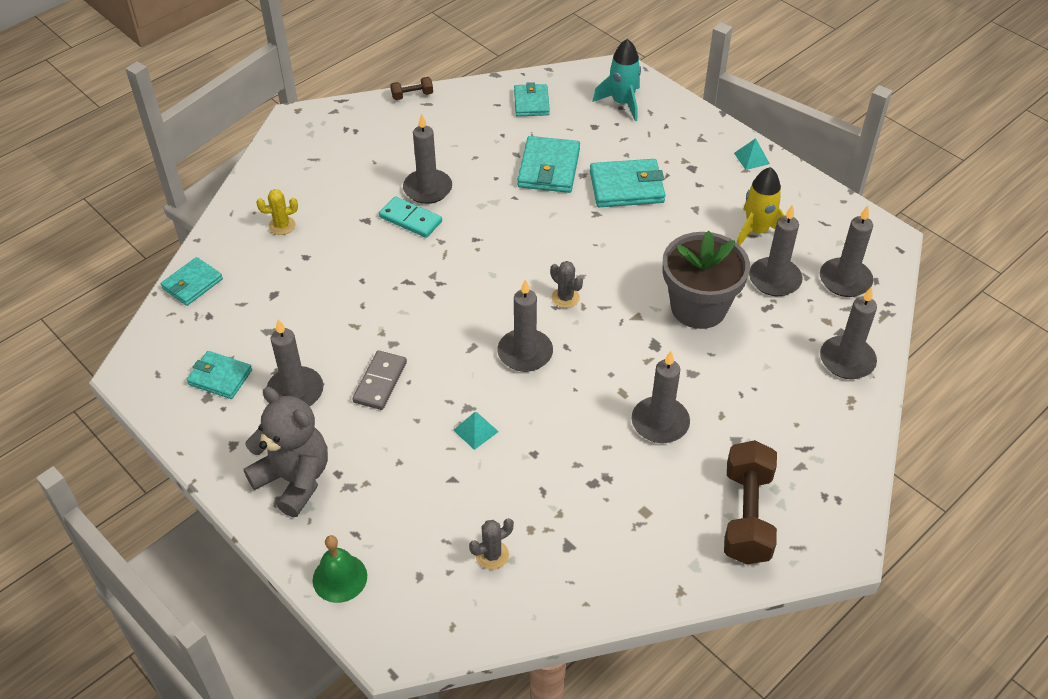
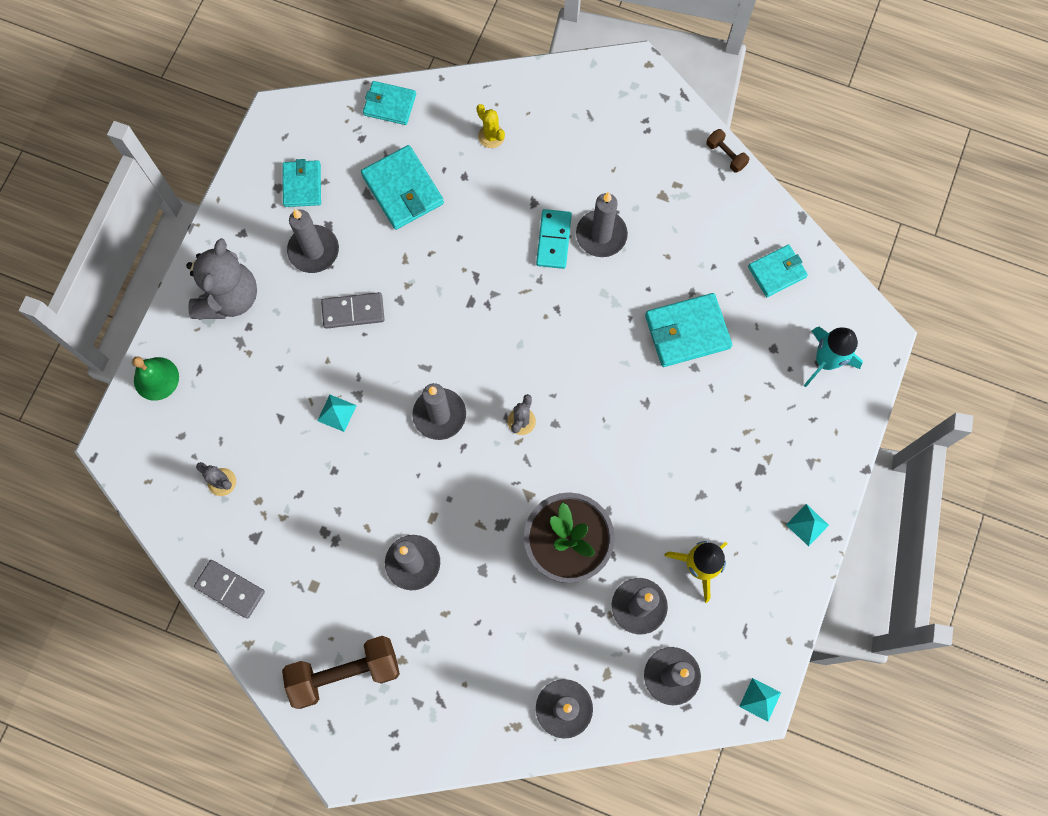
camera: 65 degrees right, 25 degrees up
turquoise wallet [590,159,665,207] -> turquoise wallet moved to [361,145,444,230]
none -> grey domino [194,560,265,619]
none -> turquoise pyramid [739,678,781,722]

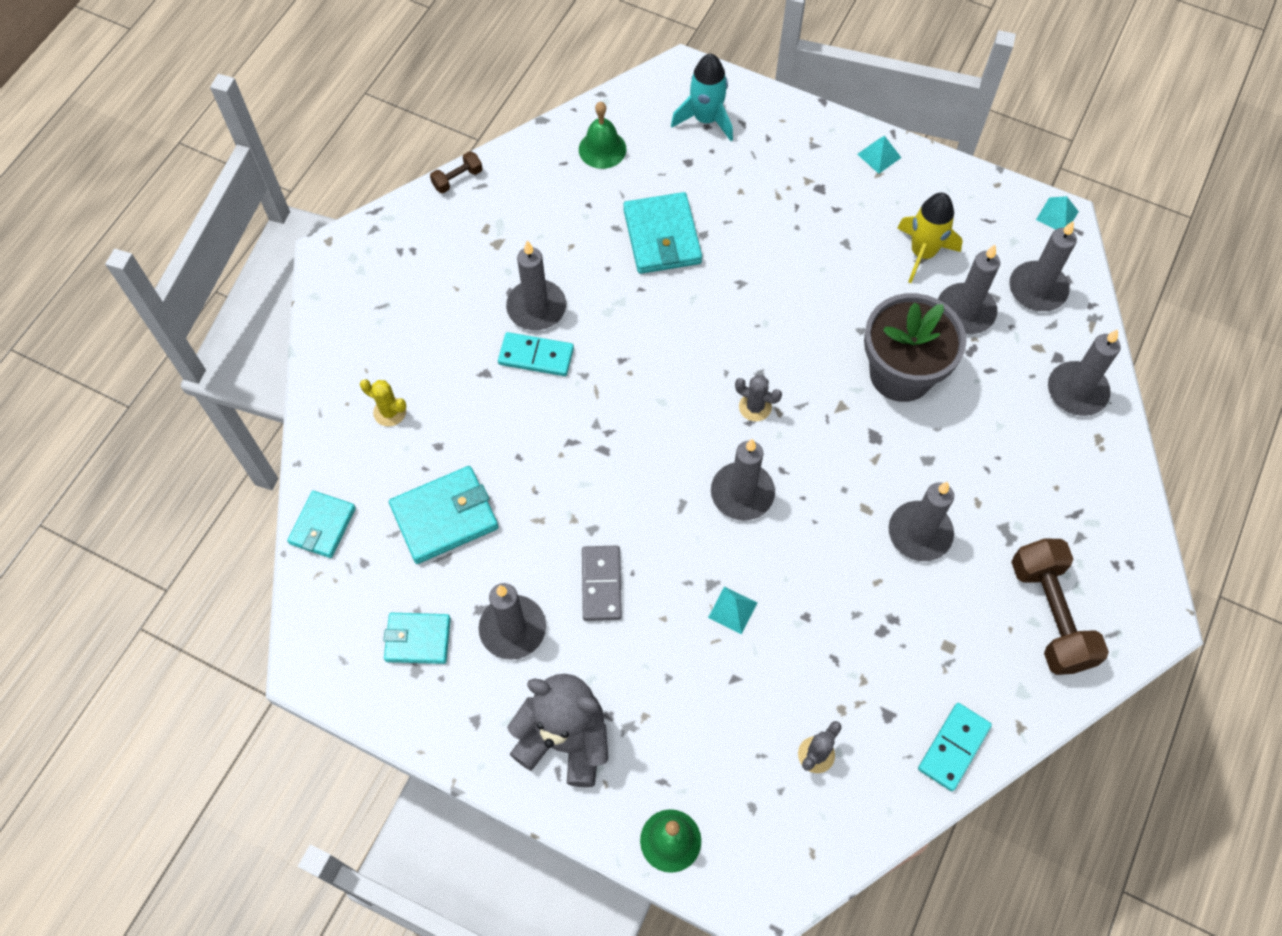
camera: 85 degrees left, 10 degrees down
grey domino [194,560,265,619] -> turquoise domino [918,703,992,791]
yellow cactus [476,104,505,148] -> yellow cactus turned 60 degrees clockwise [360,379,407,426]
turquoise wallet [748,244,808,297] -> green bell [579,102,626,169]

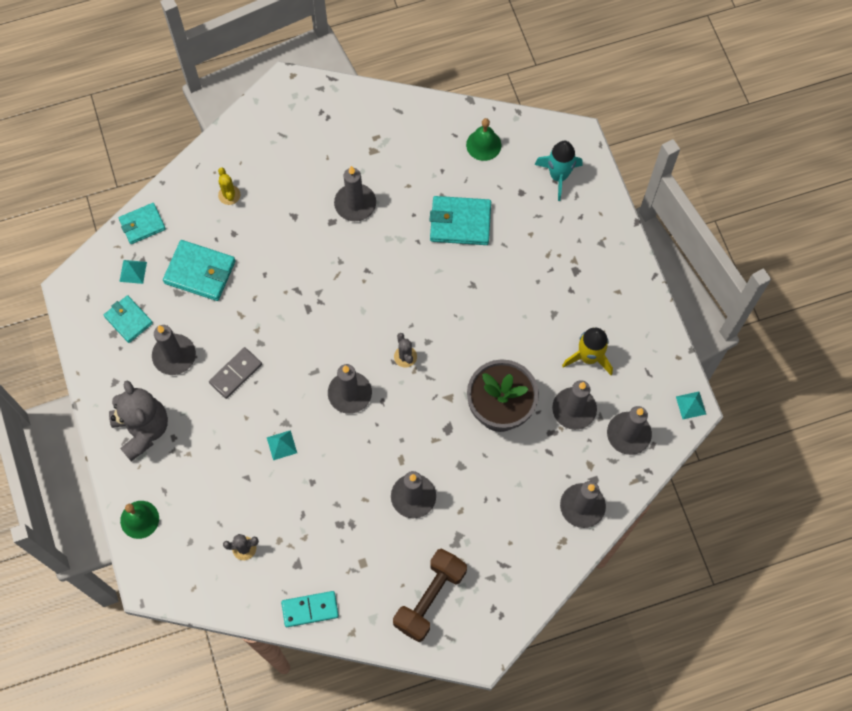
camera: 45 degrees right, 5 degrees up
brown dumbbell [430,151,483,193] -> none
turquoise domino [498,332,574,376] -> none
turquoise wallet [623,192,702,274] -> turquoise wallet turned 60 degrees clockwise [429,196,491,245]
turquoise pyramid [857,136,901,174] -> turquoise pyramid moved to [119,260,147,284]

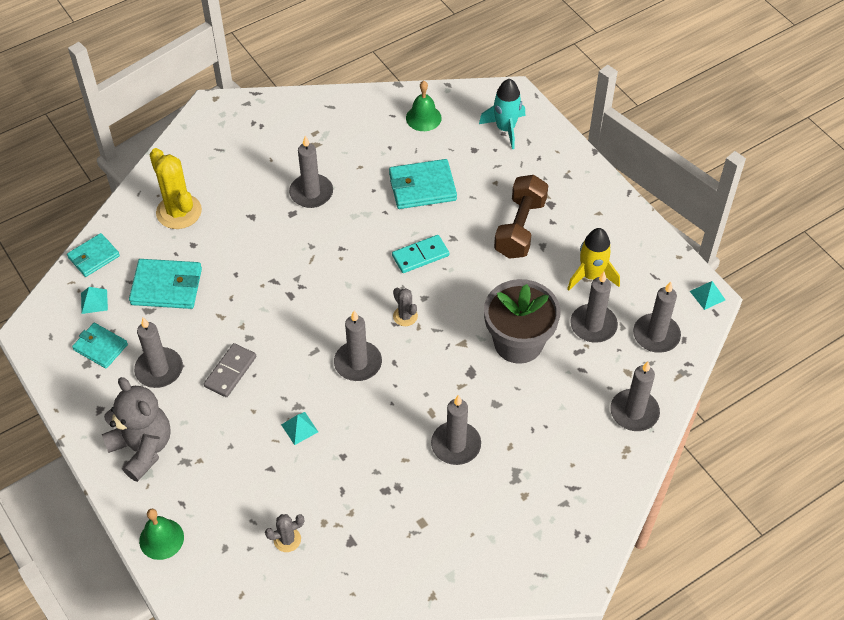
camera: 15 degrees left, 15 degrees down
yellow cactus [218,167,240,205] -> yellow cactus [149,148,202,229], size x1.94
turquoise domino [281,591,339,627] -> turquoise domino moved to [392,235,449,273]
brown dumbbell [393,548,467,642] -> brown dumbbell moved to [494,175,548,259]

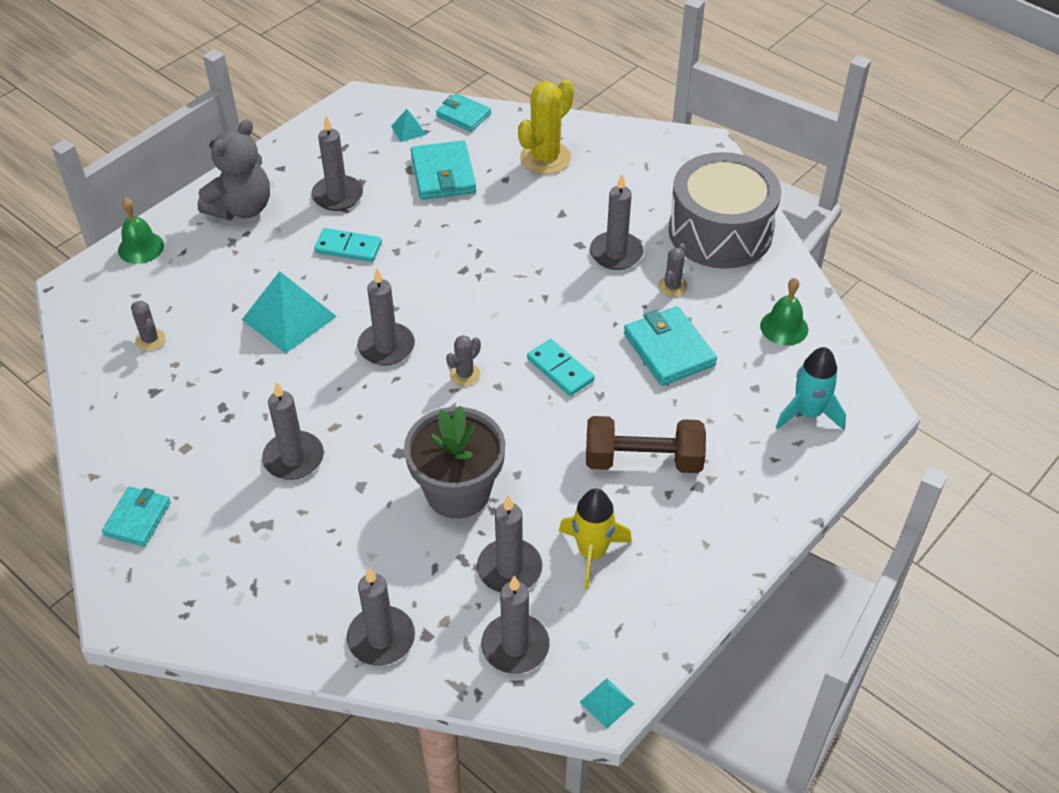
camera: 75 degrees right, 5 degrees down
turquoise wallet [72,323,128,368] -> turquoise wallet moved to [102,487,171,547]
grey domino [204,343,256,397] -> turquoise domino [314,228,382,262]
turquoise pyramid [281,412,318,445] -> turquoise pyramid [242,271,337,353], size x2.15
none -> grey cactus [658,243,687,297]
none -> grey drum [669,152,781,269]

